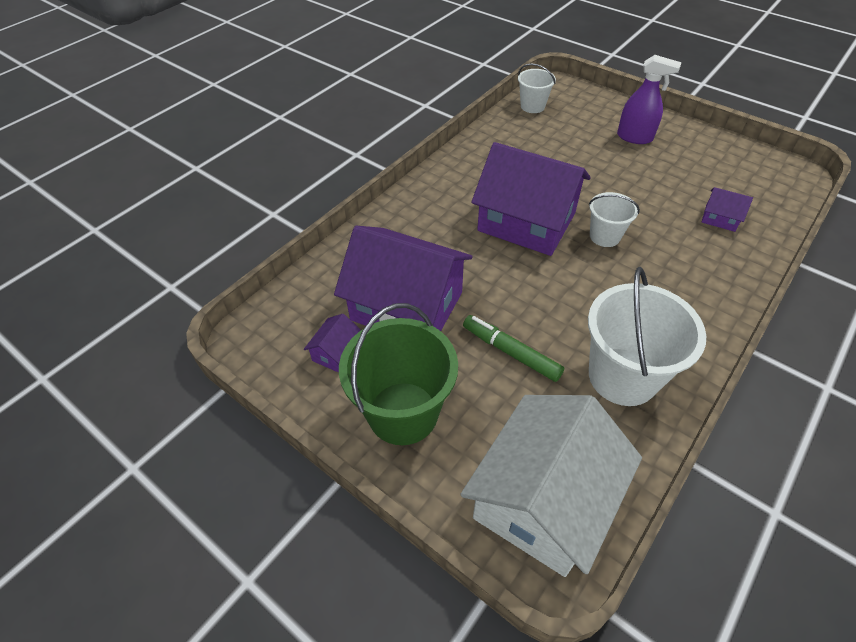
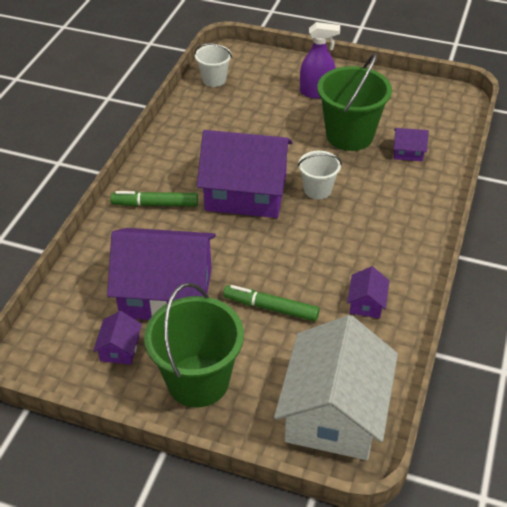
camera: 20 degrees left, 5 degrees down
white bucket [588,267,706,406] -> purple house [347,266,390,318]
none -> green marker [110,191,198,207]
none -> green bucket [317,53,392,151]

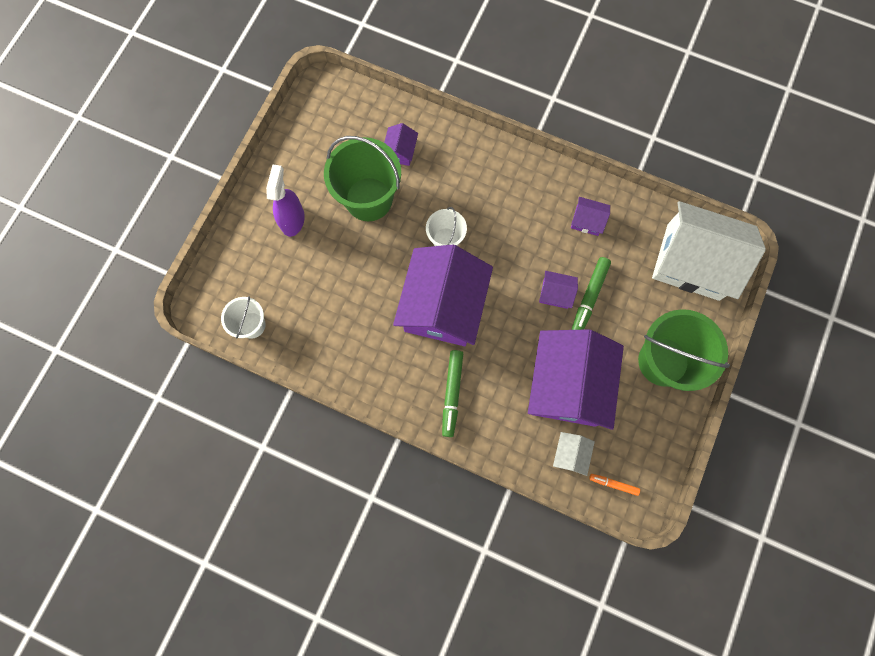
camera: 85 degrees left, 30 degrees up
purple house [93,311,142,365] -> purple house moved to [539,271,578,309]
none -> white house [553,432,595,476]
none -> orange marker [589,474,640,496]

